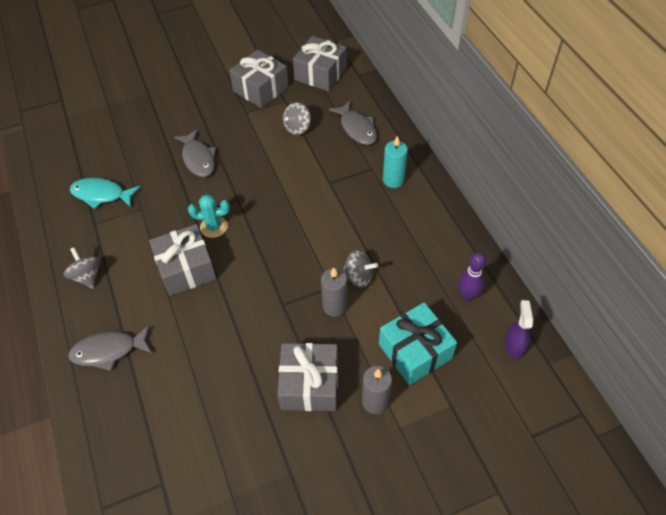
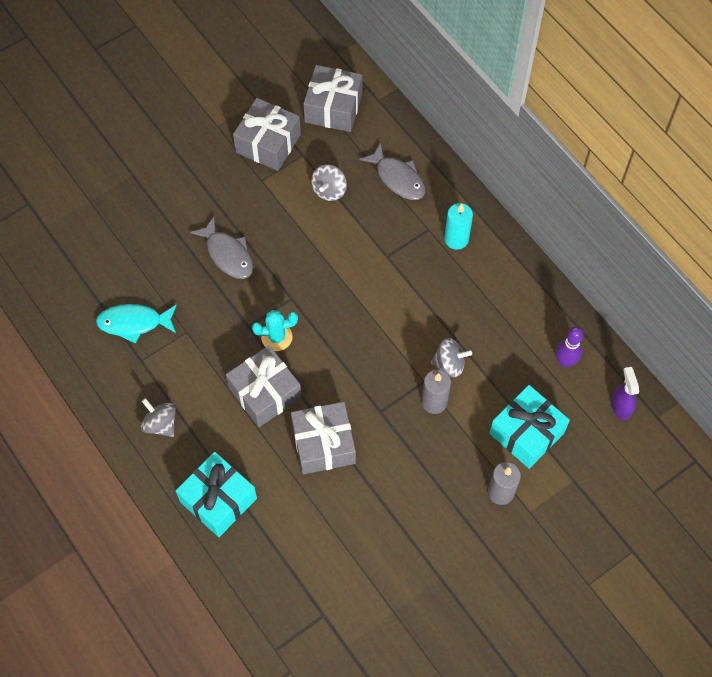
camera: 15 degrees left, 10 degrees up
grey fish [68,325,152,371] -> turquoise gift [176,452,257,537]
grey gift [277,343,338,411] -> grey gift moved to [291,402,356,474]

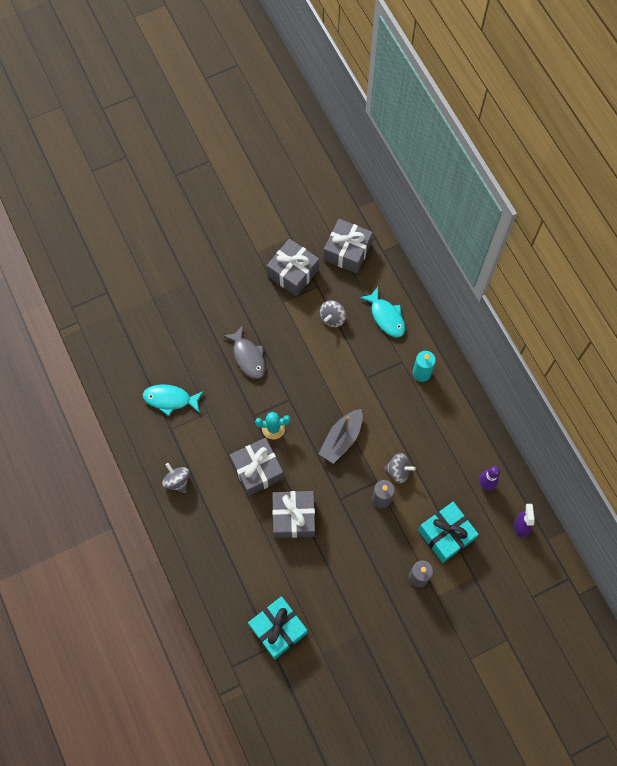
camera: 10 degrees right, 5 degrees up
turquoise gift [176,452,257,537] -> turquoise gift moved to [248,596,308,659]
grey fish [359,142,425,200] -> turquoise fish [359,287,405,338]
none -> grey boat [319,409,363,464]

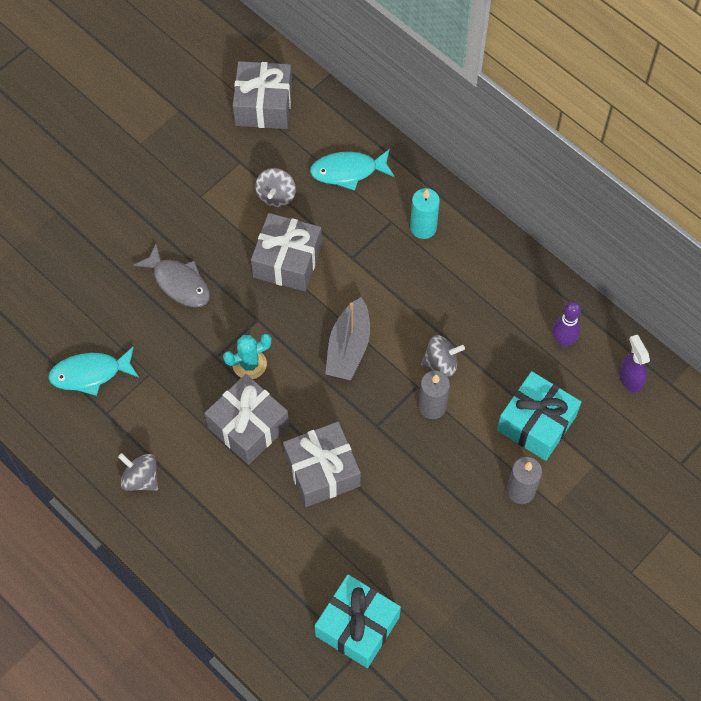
camera: 20 degrees left, 5 degrees down
grey gift [267,239,319,296] -> grey gift moved to [251,213,322,292]
turquoise fish [359,287,405,338] -> turquoise fish turned 135 degrees clockwise [310,149,395,191]

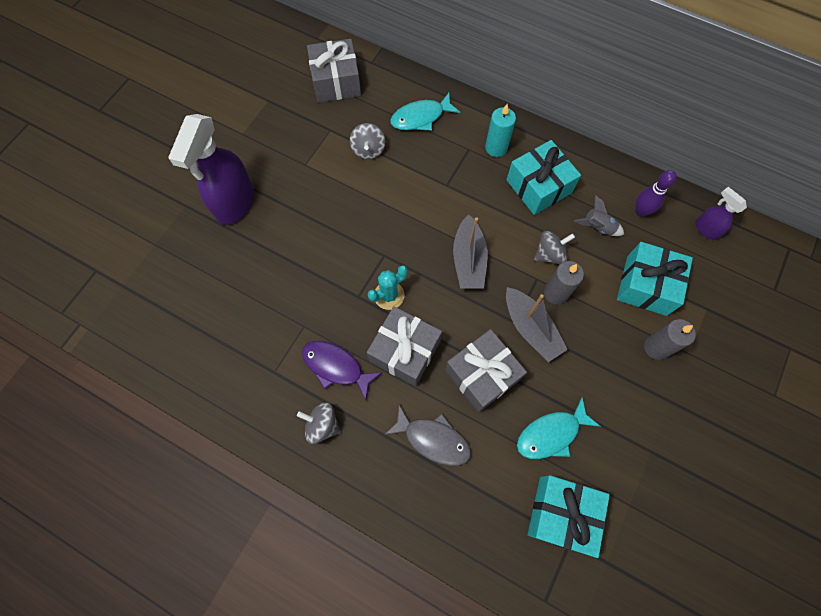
camera: 15 degrees left, 5 degrees up
turquoise fish [48,346,139,396] -> turquoise fish moved to [517,397,601,459]
grey fish [133,244,210,307] -> grey fish moved to [384,405,471,466]
grey gift [251,213,322,292] -> none
none -> purple spray bottle [168,114,254,225]
none -> purple fish [302,341,382,400]
none -> turquoise gift [506,140,581,215]
none -> grey boat [506,287,568,362]
none -> grey rocket [574,195,624,236]

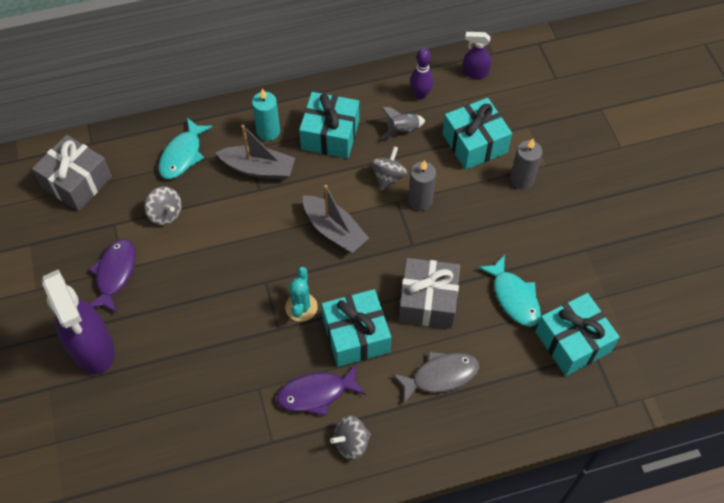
camera: 45 degrees left, 10 degrees down
grey gift [367,306,442,386] -> turquoise gift [322,289,391,367]
grey boat [506,287,568,362] -> grey boat moved to [215,125,295,180]
turquoise fish [517,397,601,459] -> turquoise fish turned 45 degrees counterclockwise [478,255,541,327]
none -> purple fish [89,239,135,313]

